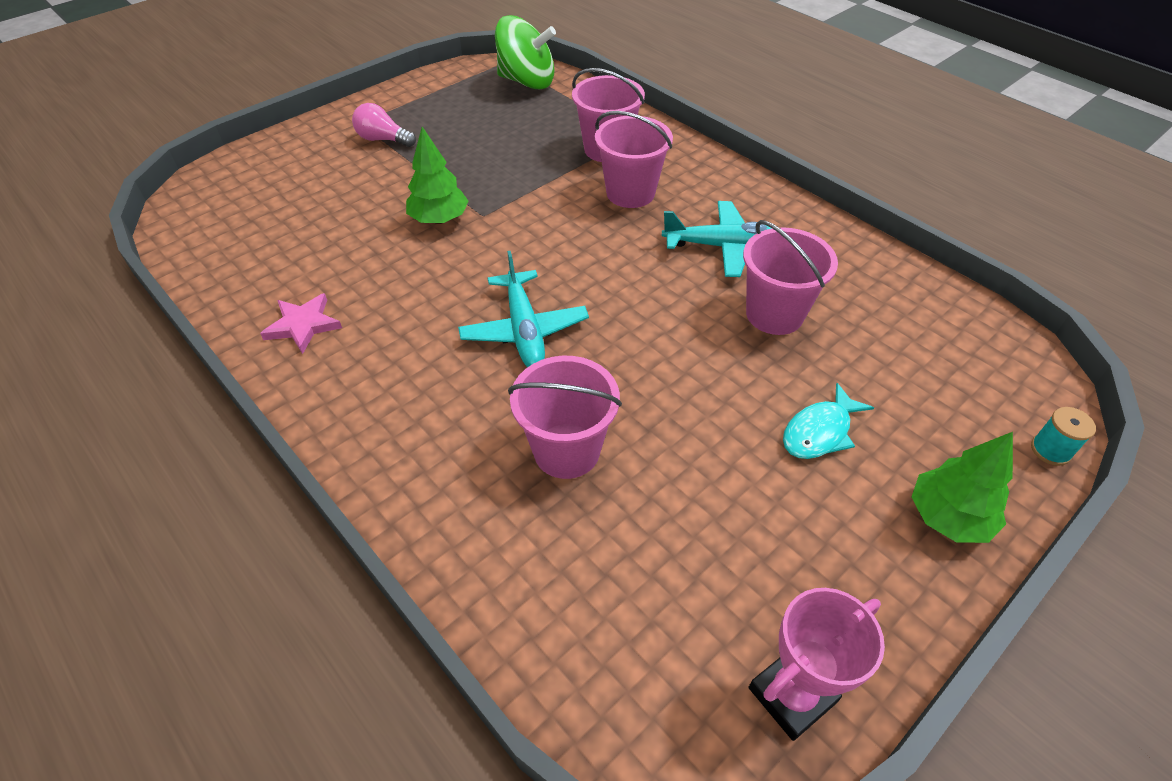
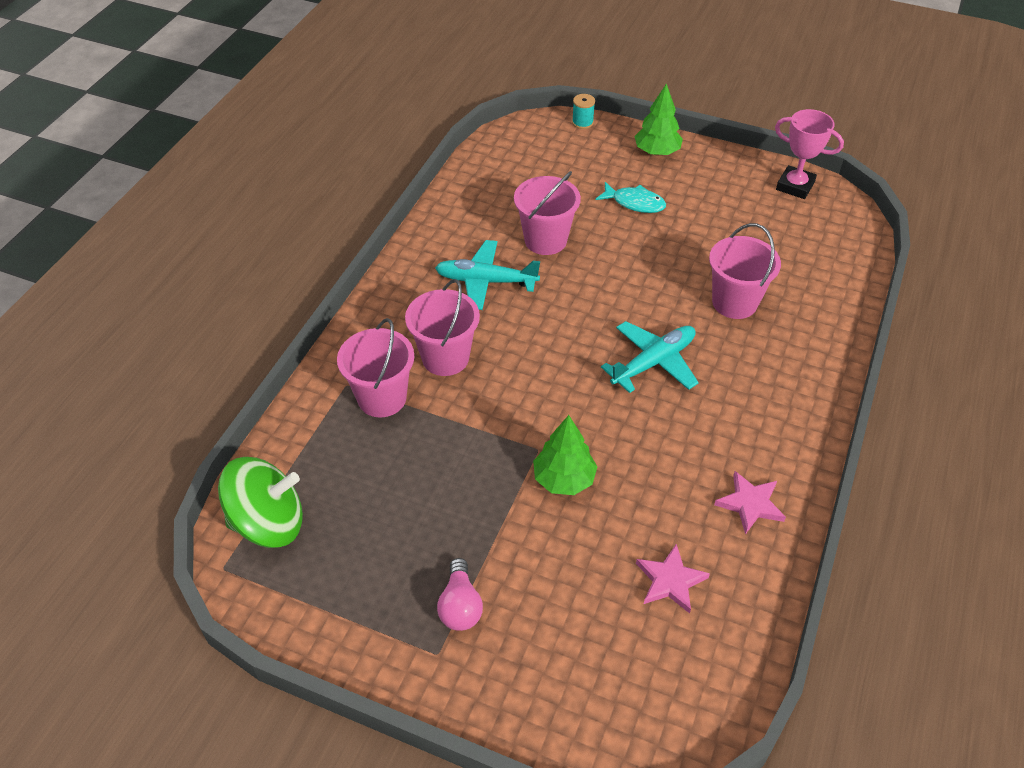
camera: 115 degrees left, 0 degrees up
green spinning top [495,15,556,89] -> green spinning top turned 90 degrees clockwise [218,457,303,548]
turquoise plane [662,201,772,277] -> turquoise plane turned 60 degrees counterclockwise [435,240,540,310]
none -> pink star [636,544,710,614]

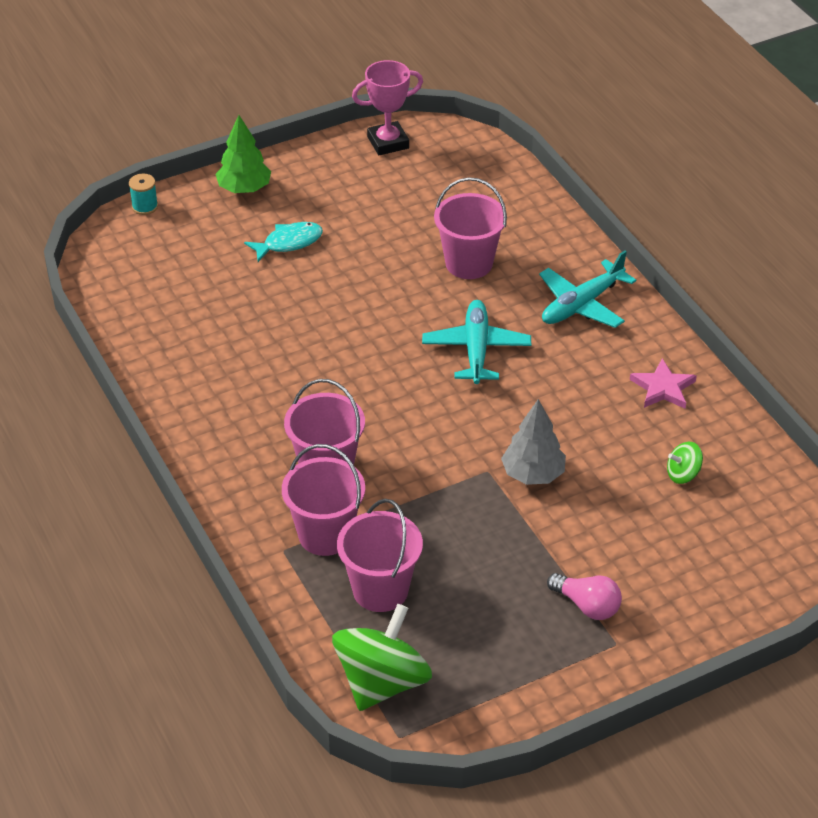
camera: 50 degrees left, 5 degrees down
turquoise plane [435,240,540,310] -> turquoise plane moved to [539,251,636,328]
pink bucket [514,171,581,255] -> pink bucket moved to [337,499,423,612]
green tree [533,415,598,495] -> grey tree [501,399,566,485]
pink star [636,544,710,614] -> green spinning top [667,442,703,484]

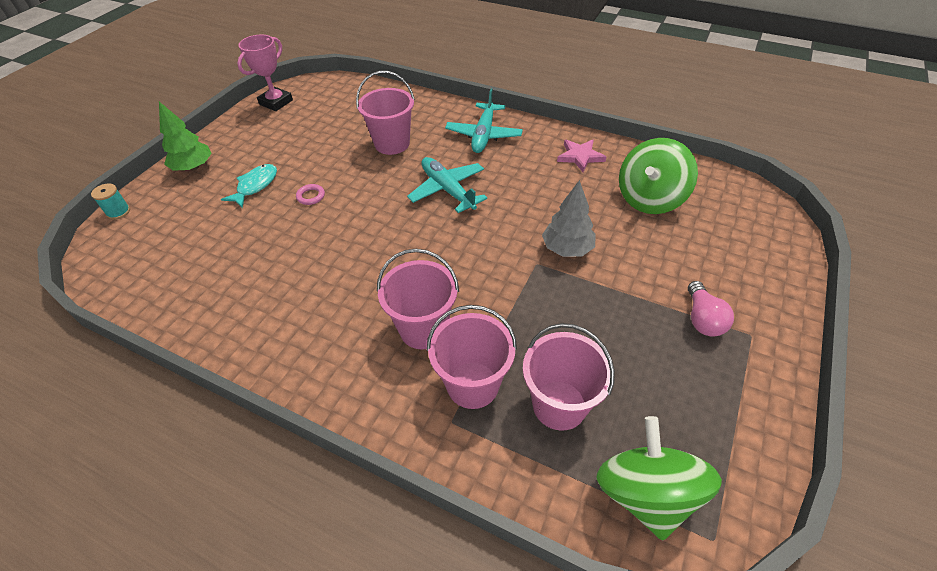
camera: 35 degrees left, 5 degrees up
pink light bulb [547,573,622,620] -> pink light bulb turned 90 degrees clockwise [688,281,734,337]
green spinning top [667,442,703,484] -> green spinning top [619,138,698,214], size x2.18
none -> pink ring [296,184,325,205]

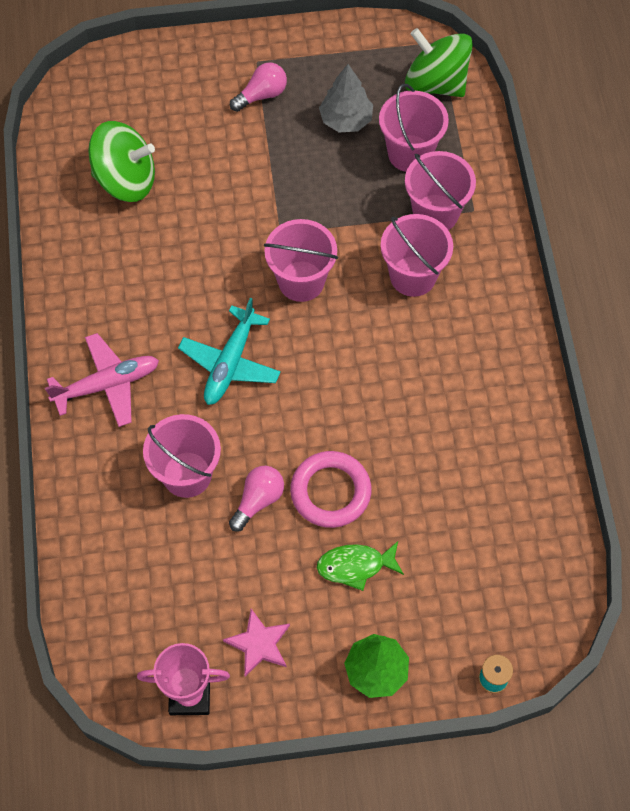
camera: 125 degrees left, 15 degrees up
turquoise fish [221,164,277,208] -> green fish [317,541,404,591]
pink ring [296,184,325,205] -> pink ring [290,451,372,528], size x2.19
turquoise plane [445,88,523,153] -> pink plane [45,333,159,427]
grey tree [542,180,596,257] -> grey tree moved to [319,64,373,132]
pink star [557,140,606,172] -> pink star moved to [223,609,290,677]
green spinning top [596,416,722,540] -> green spinning top turned 75 degrees clockwise [405,28,473,97]
none -> pink light bulb [229,466,284,532]
none -> pink bucket [264,219,338,302]

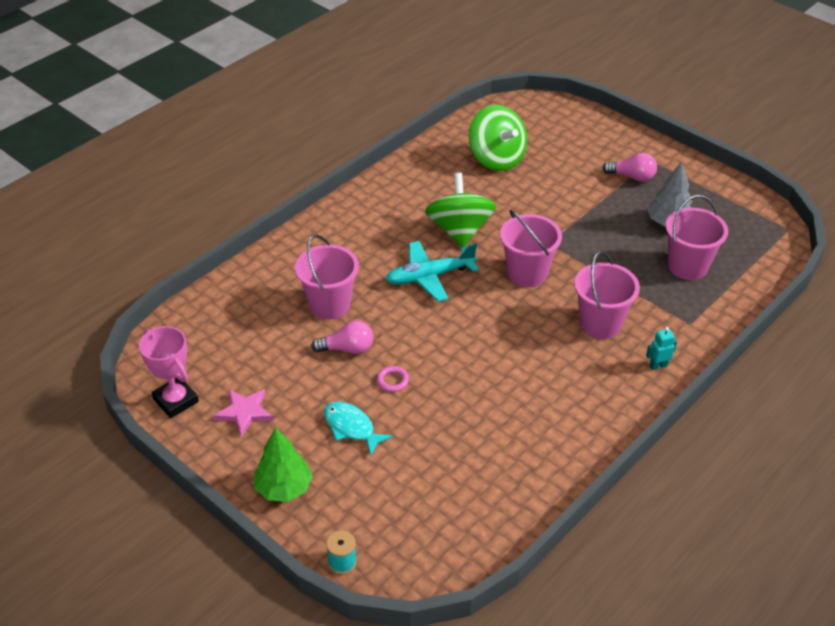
camera: 50 degrees right, 20 degrees down
pink plane [45,333,159,427] -> none
pink ring [290,451,372,528] -> pink ring [377,366,409,392], size x0.46
green fish [317,541,404,591] -> turquoise fish [324,402,393,456]
green spinning top [405,28,473,97] -> green spinning top moved to [425,173,496,247]
pink bucket [405,151,476,230] -> none
none -> turquoise robot [646,327,677,370]

